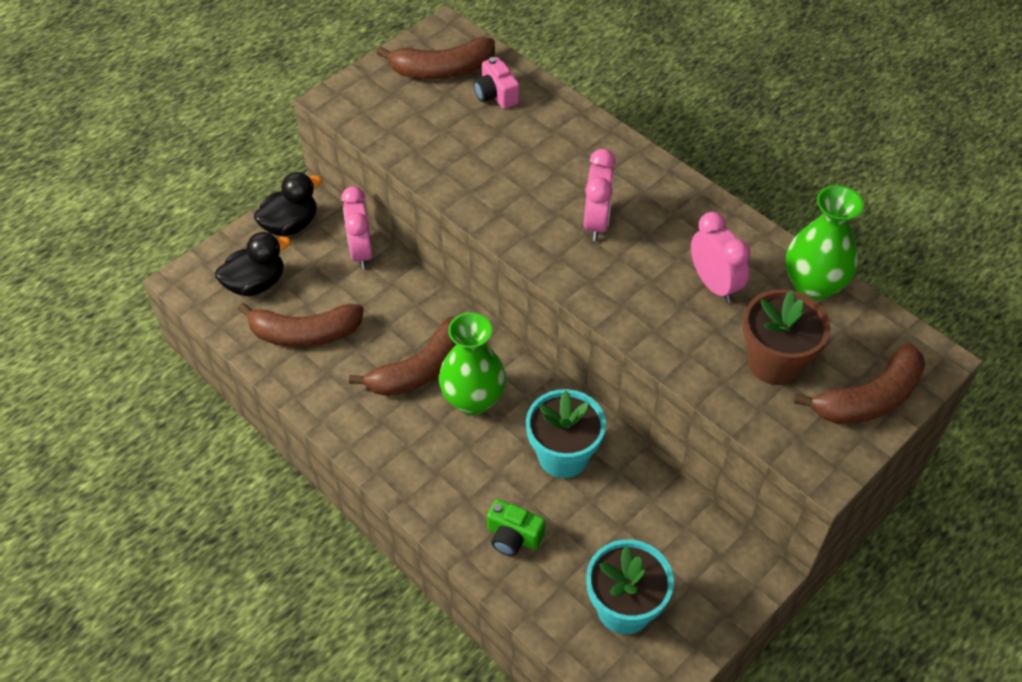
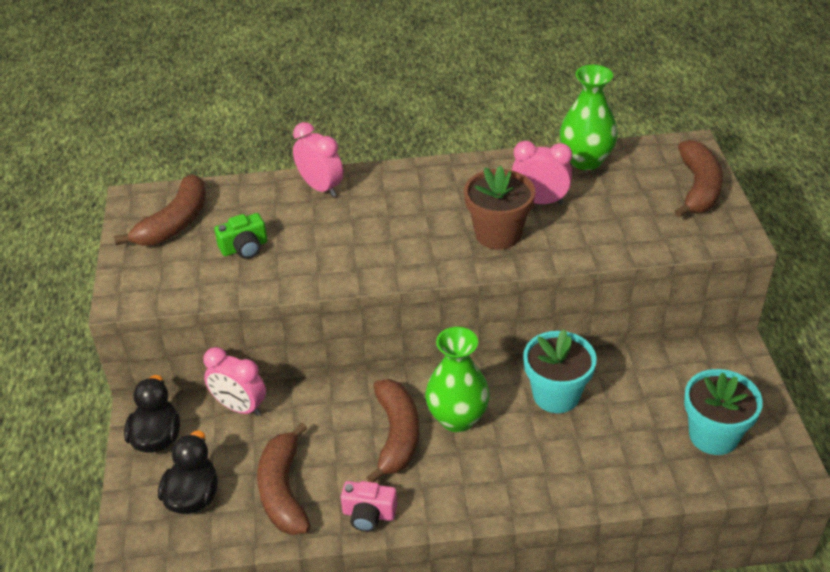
camera: 50 degrees left, 10 degrees down
brown banana [238,303,364,347] -> brown banana turned 135 degrees clockwise [257,422,311,535]
pink camera [474,57,519,109] -> pink camera moved to [341,481,397,532]
green camera [487,499,545,556] -> green camera moved to [214,213,267,259]
pink clock [584,149,616,241] -> pink clock moved to [293,122,343,197]
brown flower pot [743,289,830,385] -> brown flower pot moved to [464,166,535,250]

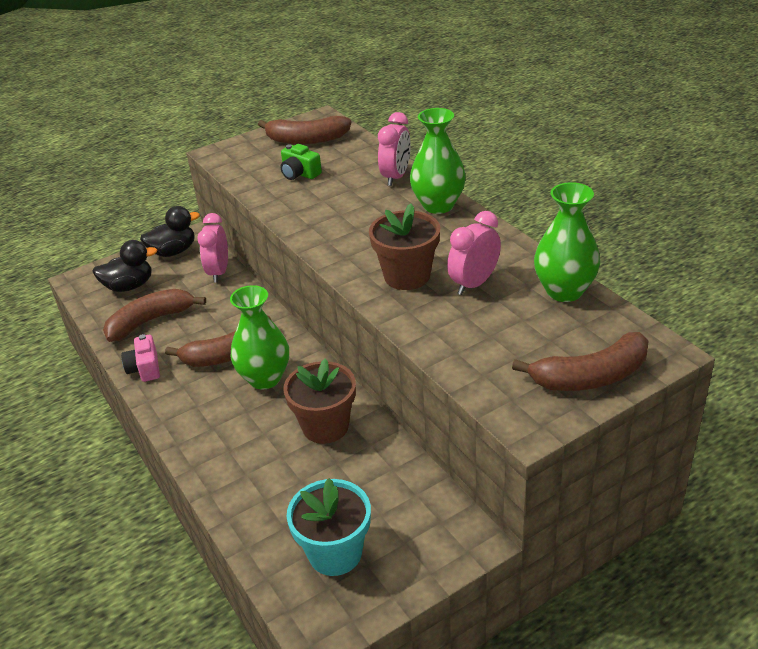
camera: 65 degrees right, 5 degrees down
pink clock [512,141,572,204] -> pink clock turned 120 degrees counterclockwise [447,211,501,295]
turquoise flower pot [523,330,597,413] -> brown flower pot [283,359,356,444]
none -> green vase [410,108,466,214]

